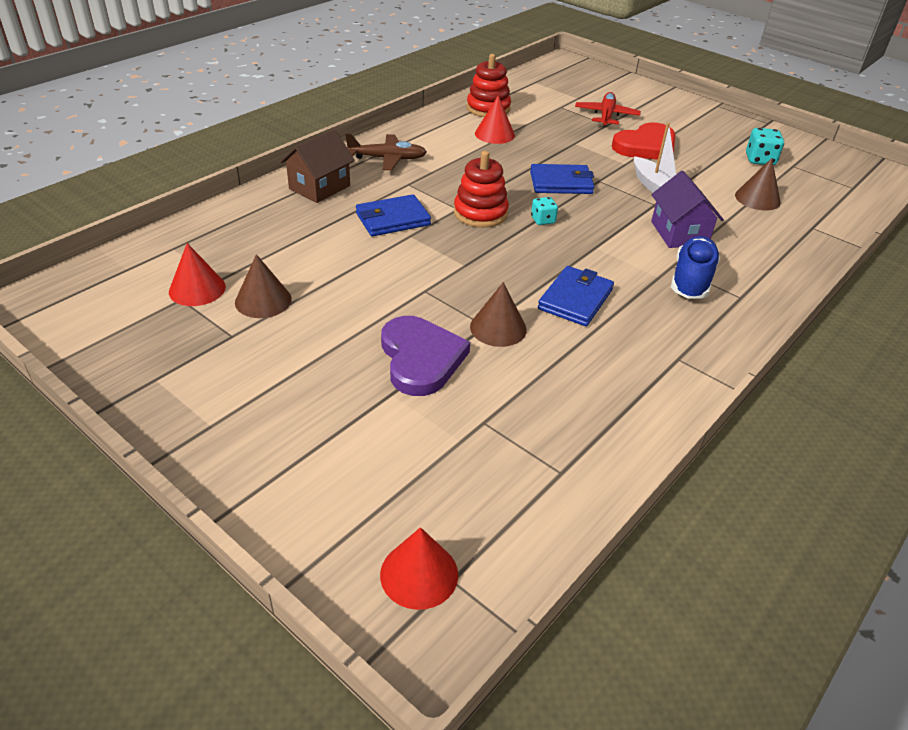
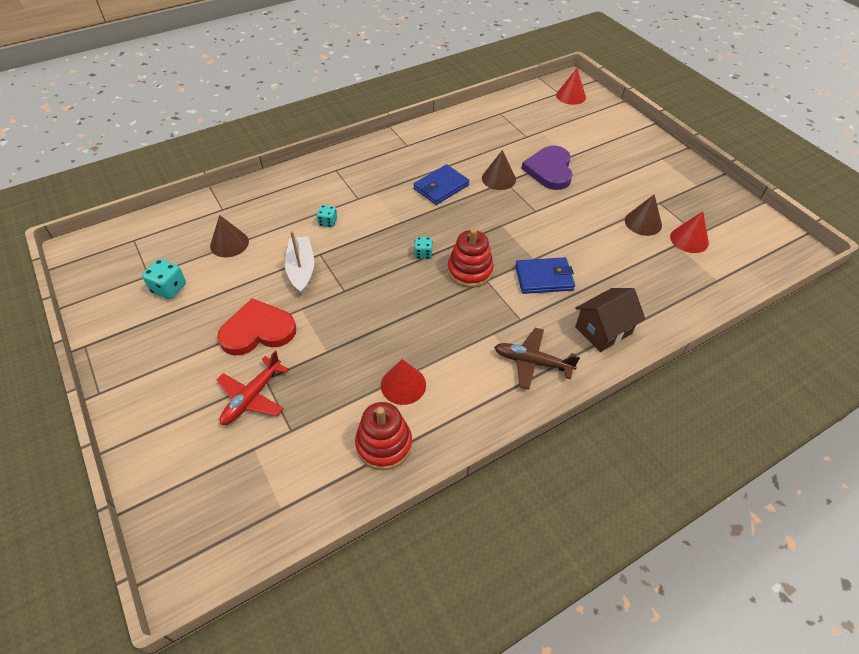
camera: 160 degrees left, 10 degrees up
blue wallet [530,164,595,194] -> none
purple house [651,171,724,248] -> turquoise dice [317,205,337,228]
blue shoe [671,236,720,299] -> none

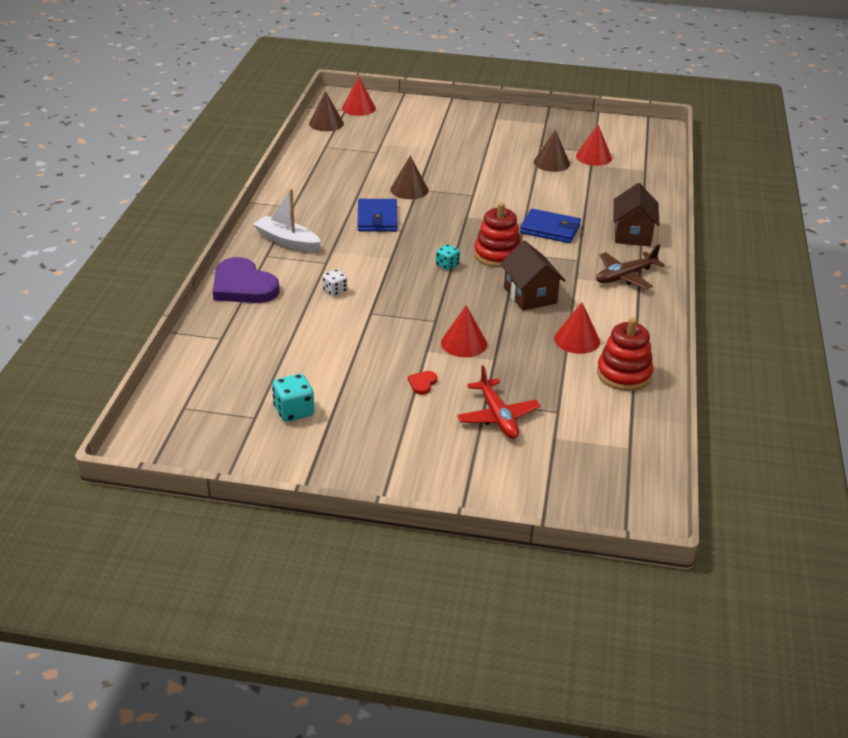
camera: 50 degrees left, 15 degrees down
brown cone [210,215,249,257] -> brown cone moved to [309,91,344,131]
red heart [217,298,296,355] -> red heart [408,371,437,395], size x0.40
white boat [285,231,314,294] -> white boat moved to [253,189,321,252]
turquoise dice [317,205,337,228] -> white dice [323,269,347,296]
blue wallet [515,257,575,294] -> blue wallet turned 75 degrees clockwise [520,209,581,243]
purple heart [521,145,573,190] -> purple heart moved to [213,257,280,303]
none -> red cone [441,305,487,357]
none -> brown house [500,240,566,311]

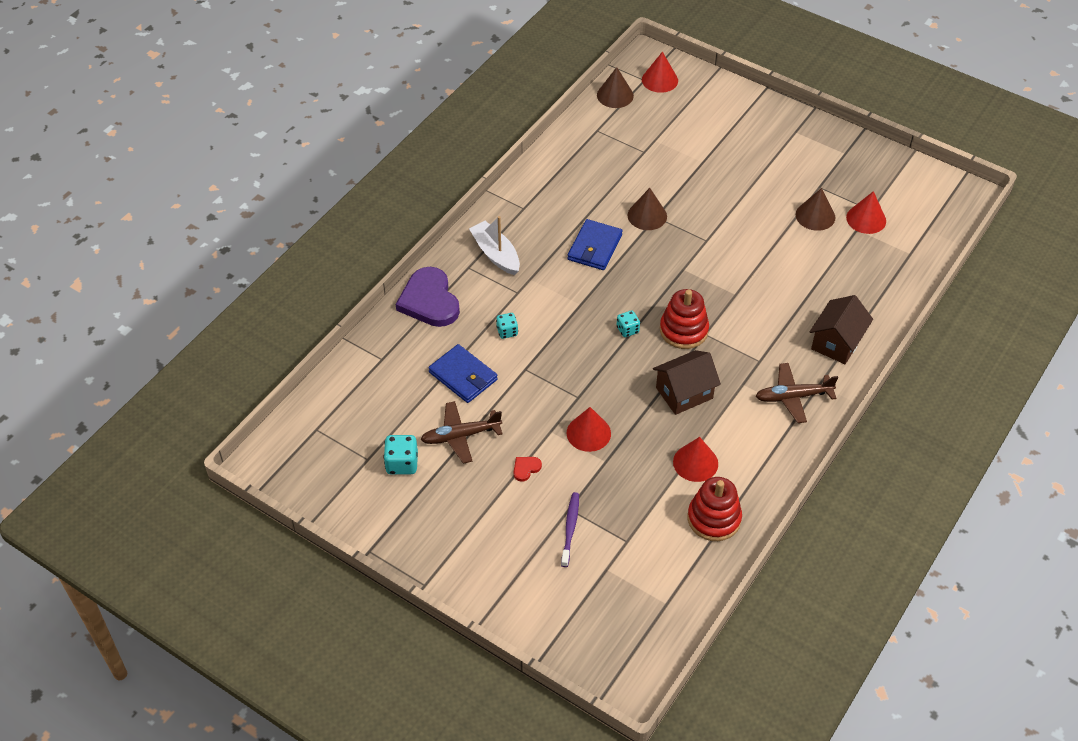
camera: 25 degrees right, 15 degrees up
white dice [323,269,347,296] -> turquoise dice [496,313,518,339]
red plane [457,365,540,439] -> purple toothbrush [561,492,579,567]
brown house [500,240,566,311] -> brown house turned 60 degrees clockwise [653,350,721,415]
blue wallet [520,209,581,243] -> blue wallet moved to [428,344,498,403]
none -> brown plane [420,401,503,464]

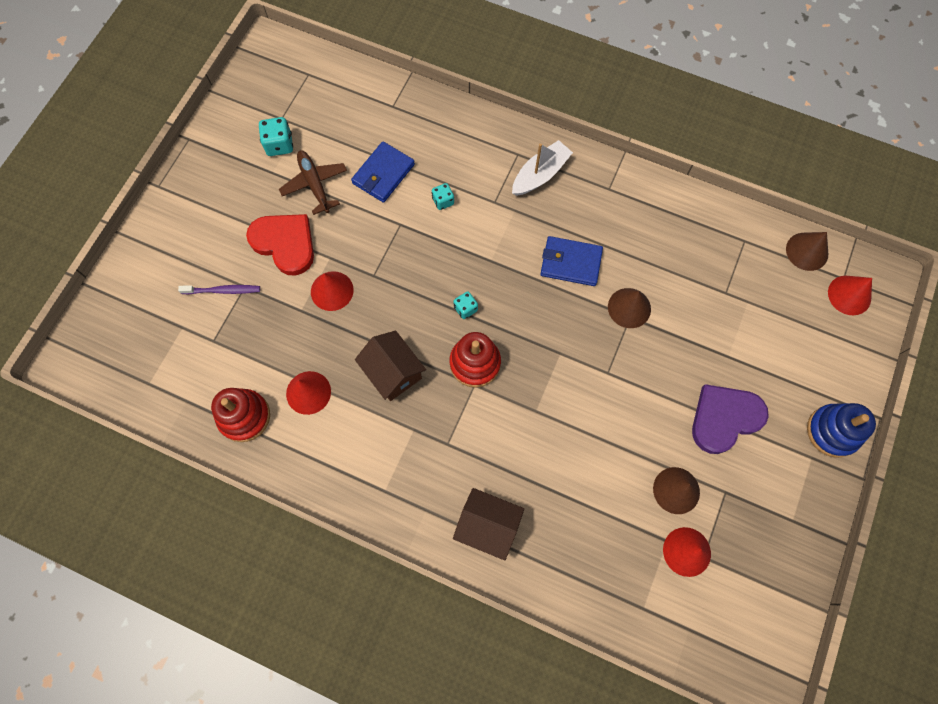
camera: 80 degrees right, 20 degrees up
purple heart [396,267,460,327] -> purple heart moved to [692,384,769,454]
red heart [514,457,542,482] -> red heart [246,214,314,276], size x2.49
brown plane [756,363,838,423] -> none
none -> blue stacking toy [807,403,876,457]

